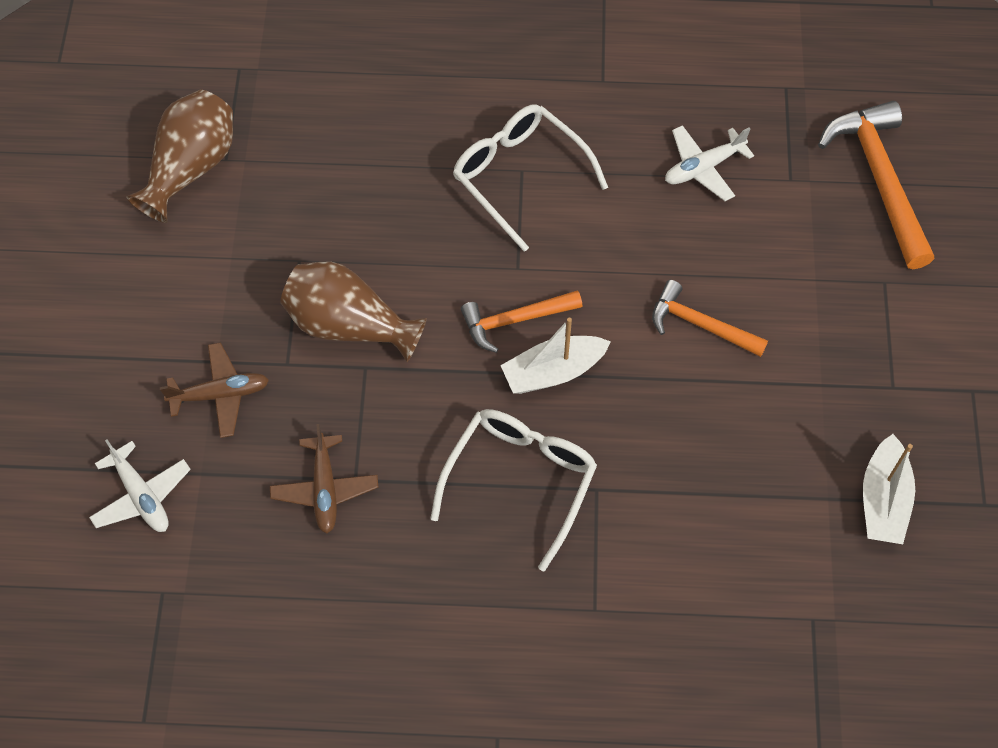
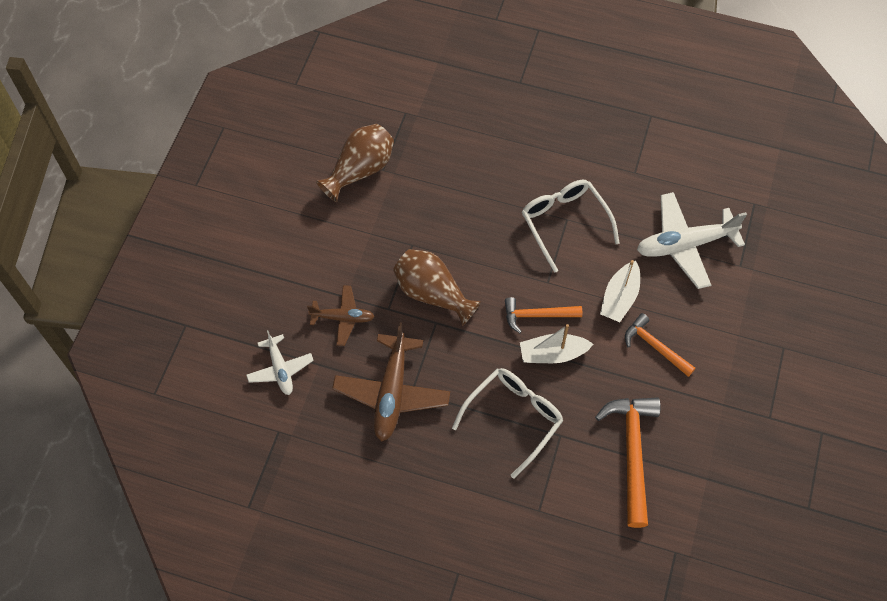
camera: 15 degrees right, 0 degrees up
brown plane [270,424,378,533] -> brown plane [332,322,450,441], size x1.71
white plane [665,125,754,201] -> white plane [637,192,747,289], size x1.71
orange hammer [818,101,934,269] -> orange hammer moved to [595,397,661,528]
white boat [863,434,915,544] -> white boat moved to [600,260,640,322]

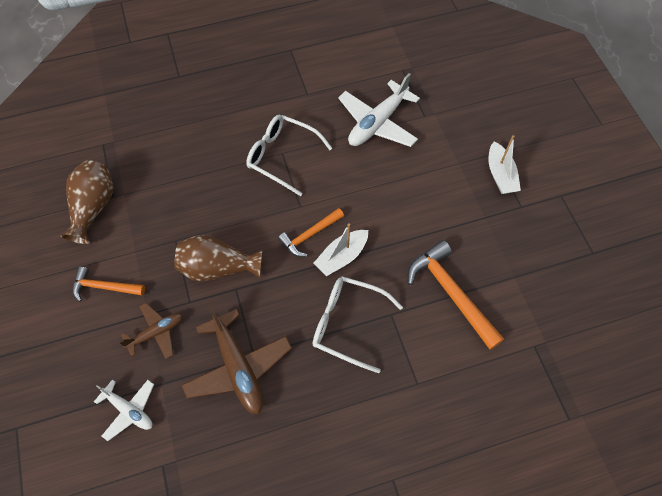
camera: 35 degrees left, 0 degrees up
white glasses [452,368,563,478] -> white glasses turned 75 degrees counterclockwise [312,276,403,373]
white boat [600,260,640,322] -> white boat moved to [489,135,521,194]
orange hammer [625,313,696,377] -> orange hammer moved to [73,267,145,302]

